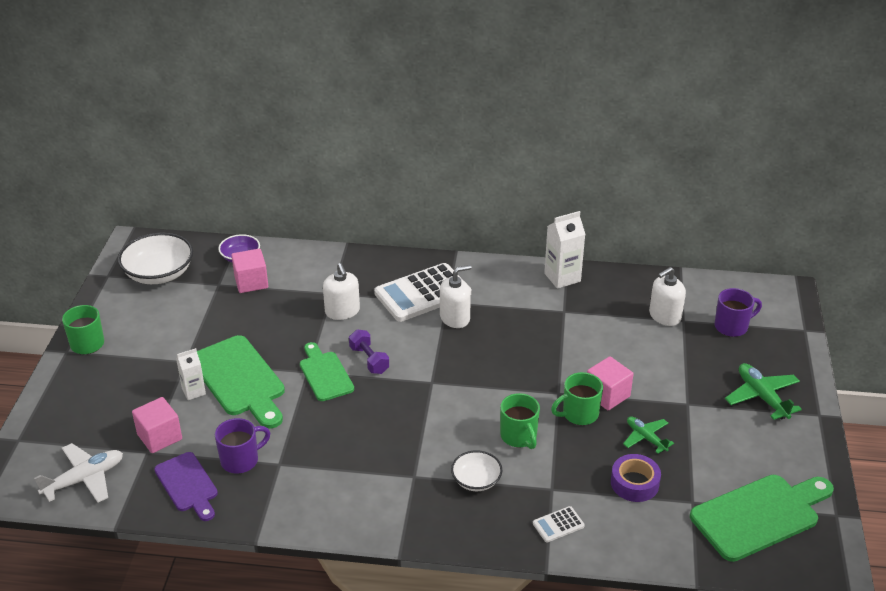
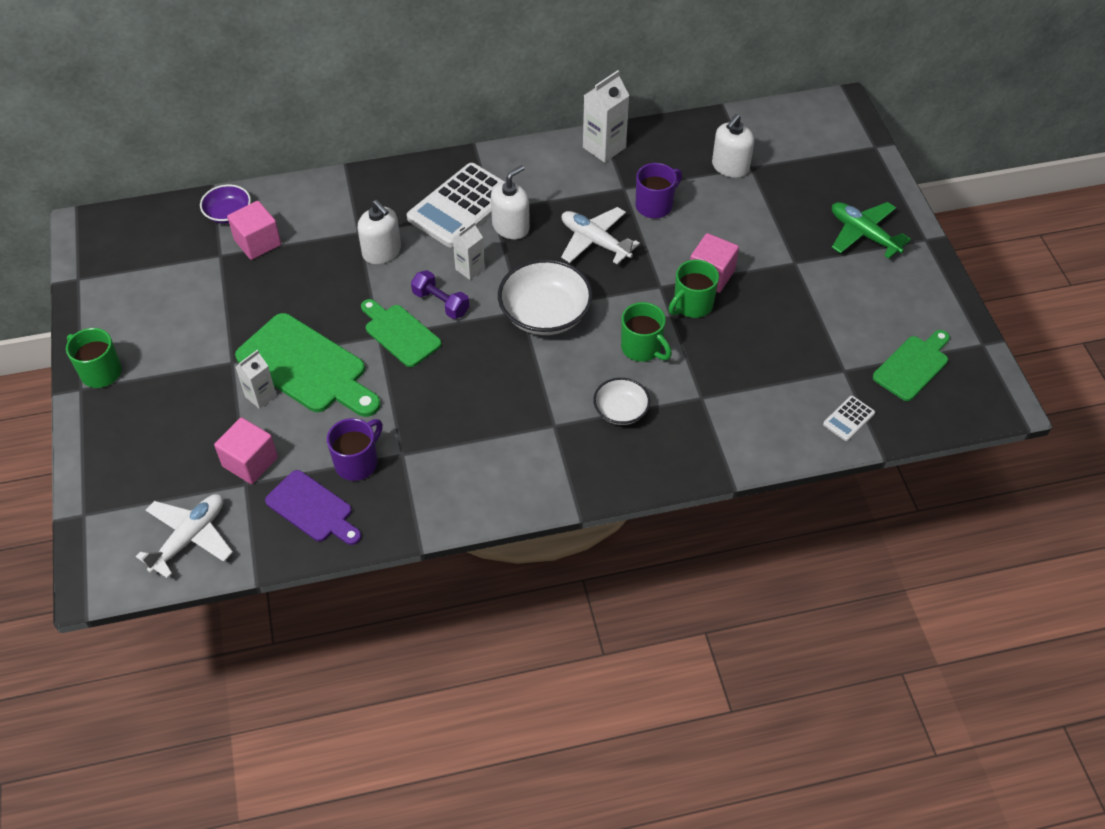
camera: 20 degrees left, 15 degrees up
white bowl [118,233,194,284] -> white bowl moved to [498,259,593,335]
white calculator [533,506,585,543] -> white calculator moved to [823,396,875,441]
purple tape [611,454,661,502] -> none
green plane [623,416,674,454] -> none
green cutting board [690,475,834,562] -> green cutting board [873,330,950,401], size x0.62
purple mug [715,288,762,337] -> purple mug moved to [635,163,682,219]
none -> white carton [453,222,485,280]
none -> white plane [561,207,640,265]

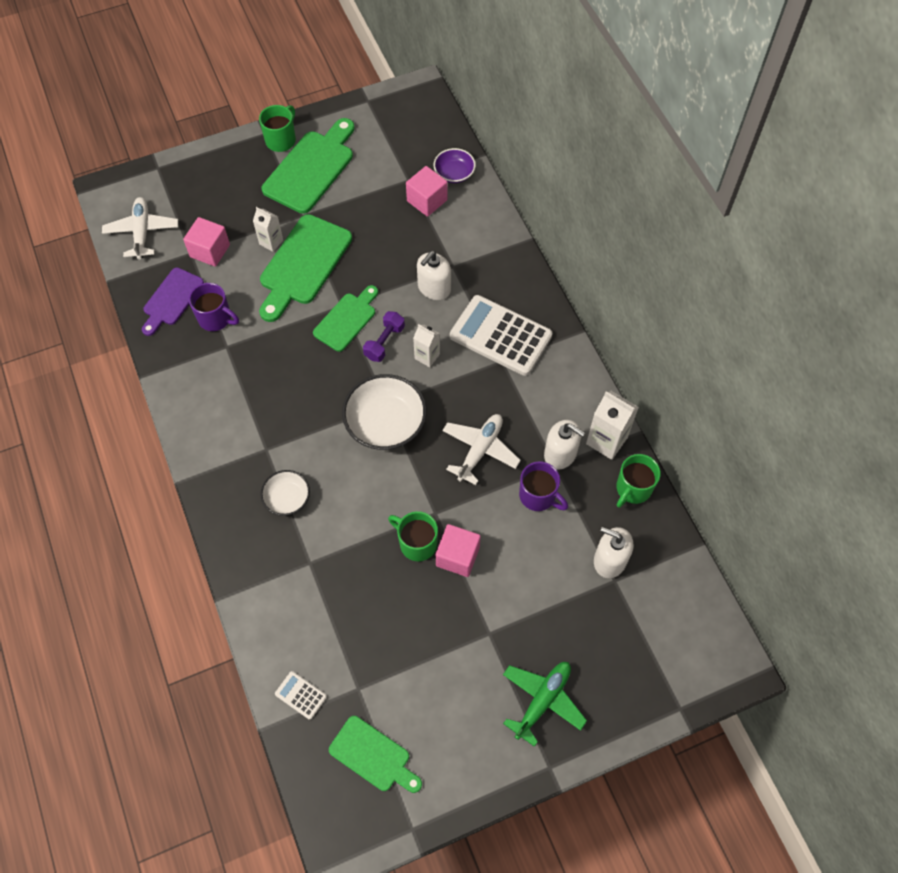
camera: 80 degrees right, 10 degrees up
white plane [136,494,233,579] -> white plane turned 120 degrees counterclockwise [102,197,178,260]
white soap dispenser [491,165,530,239] -> white soap dispenser moved to [544,420,585,470]
green mug [621,302,672,362] -> green mug moved to [616,454,661,508]
none -> green cutting board [262,118,355,214]

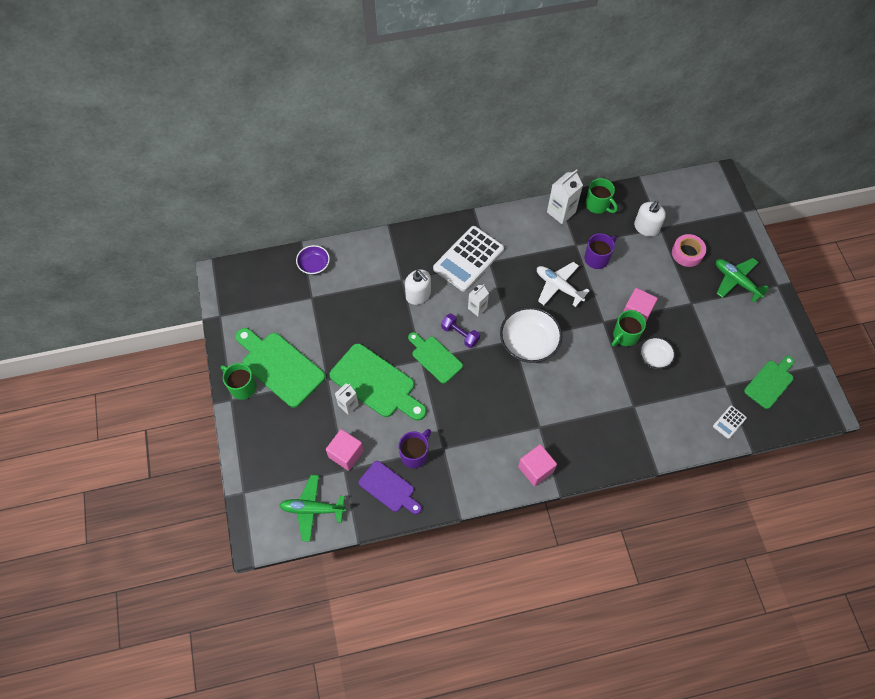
camera: 80 degrees left, 0 degrees up
white plane [102,197,178,260] -> green plane [279,475,346,541]
white bowl [260,470,310,516] -> white bowl moved to [640,337,675,369]
pink cube [406,166,447,217] -> pink cube moved to [518,444,557,486]
white soap dispenser [544,420,585,470] -> none
none -> pink tape [672,234,706,267]

